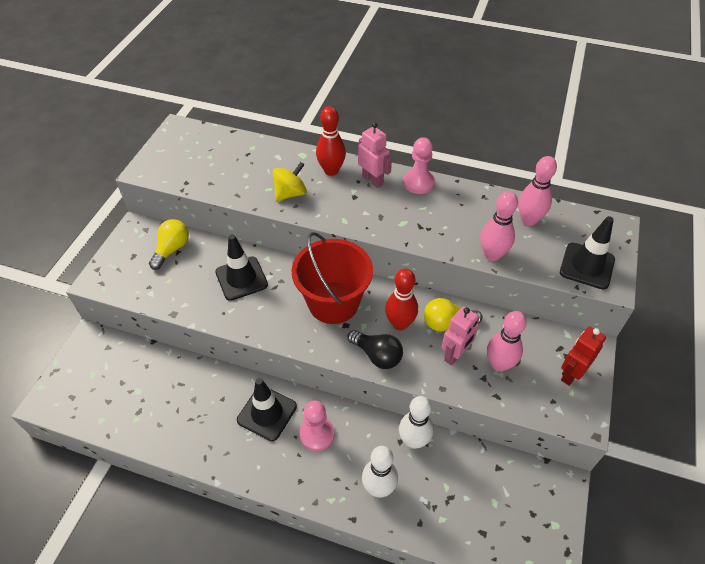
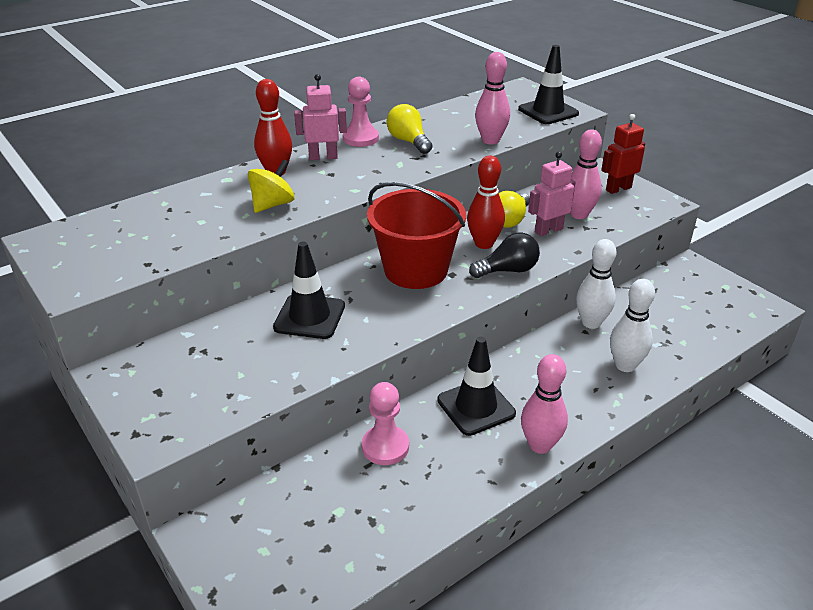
camera: 55 degrees left, 15 degrees down
yellow light bulb [149,219,189,270] -> yellow light bulb moved to [387,104,432,154]
yellow spinning top [273,162,307,201] -> yellow spinning top turned 45 degrees clockwise [248,159,295,213]
pink pawn [299,401,335,451] -> pink pawn moved to [362,382,409,465]
pink robot [441,306,479,365] -> pink robot turned 105 degrees counterclockwise [528,152,576,236]
pink bowling pin [518,156,557,226] -> pink bowling pin moved to [521,354,568,454]
red robot [561,327,606,386] -> red robot turned 75 degrees clockwise [601,114,645,194]

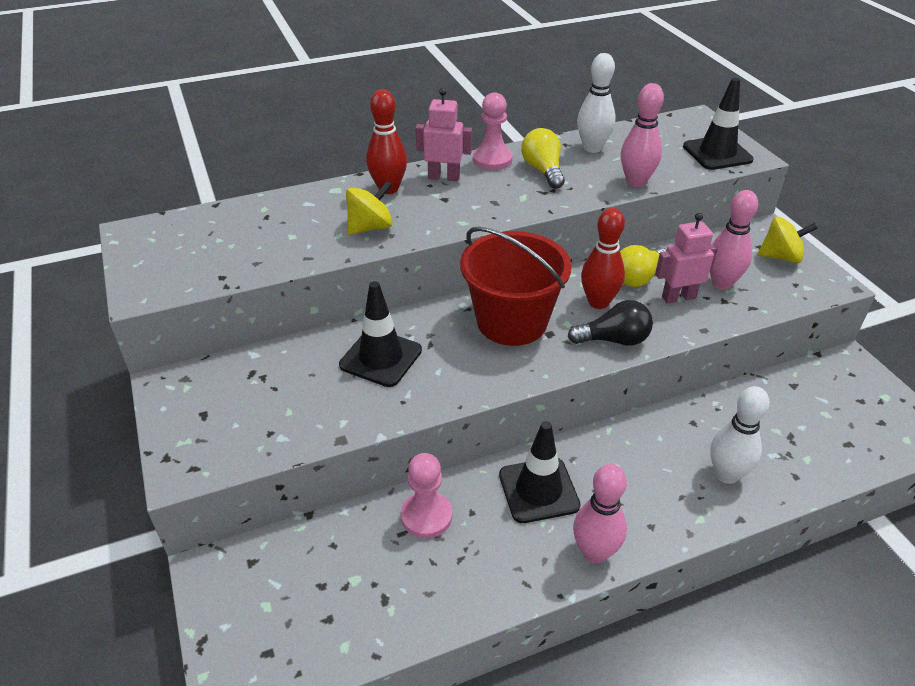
camera: 15 degrees right, 5 degrees up
white bowling pin [576,239,616,329] -> white bowling pin moved to [577,53,616,153]
red robot [601,114,645,194] -> yellow spinning top [758,217,818,263]

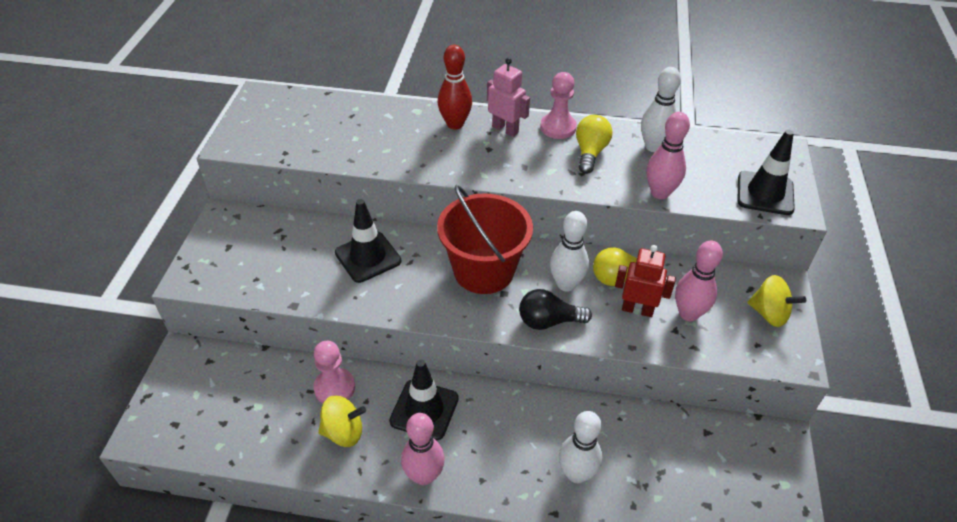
camera: 30 degrees right, 5 degrees up
yellow spinning top [346,181,393,235] -> yellow spinning top moved to [318,395,366,447]
black light bulb [568,300,653,346] -> black light bulb turned 150 degrees clockwise [519,289,592,330]
red bowling pin [581,208,625,309] -> white bowling pin [550,211,589,292]
pink robot [655,213,718,304] -> red robot [615,245,676,317]

